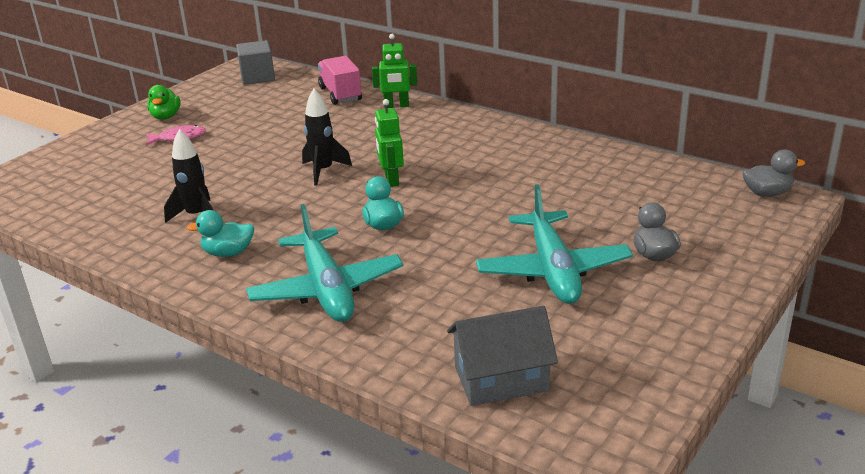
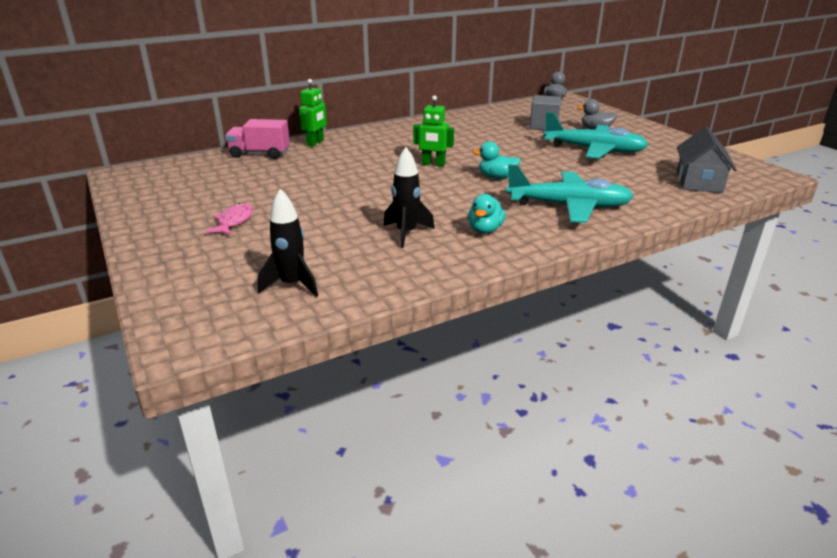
camera: 65 degrees left, 0 degrees up
green duck [147,85,181,120] -> none
grey cube [236,40,275,85] -> grey cube moved to [530,95,561,130]
black rocket [302,89,352,186] -> black rocket moved to [258,189,318,297]

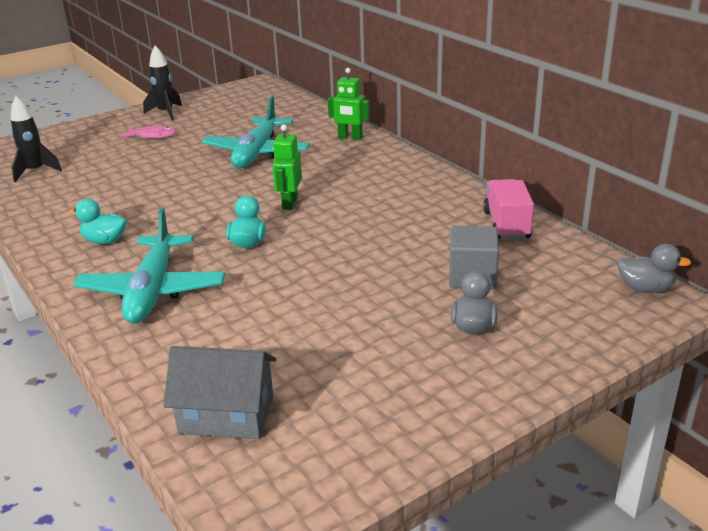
camera: 85 degrees right, 0 degrees up
pink truck [225,119,290,159] -> pink truck moved to [483,179,534,240]
black rocket [384,147,435,248] -> black rocket moved to [143,46,182,120]
turquoise plane [543,112,649,159] -> turquoise plane moved to [201,96,310,168]

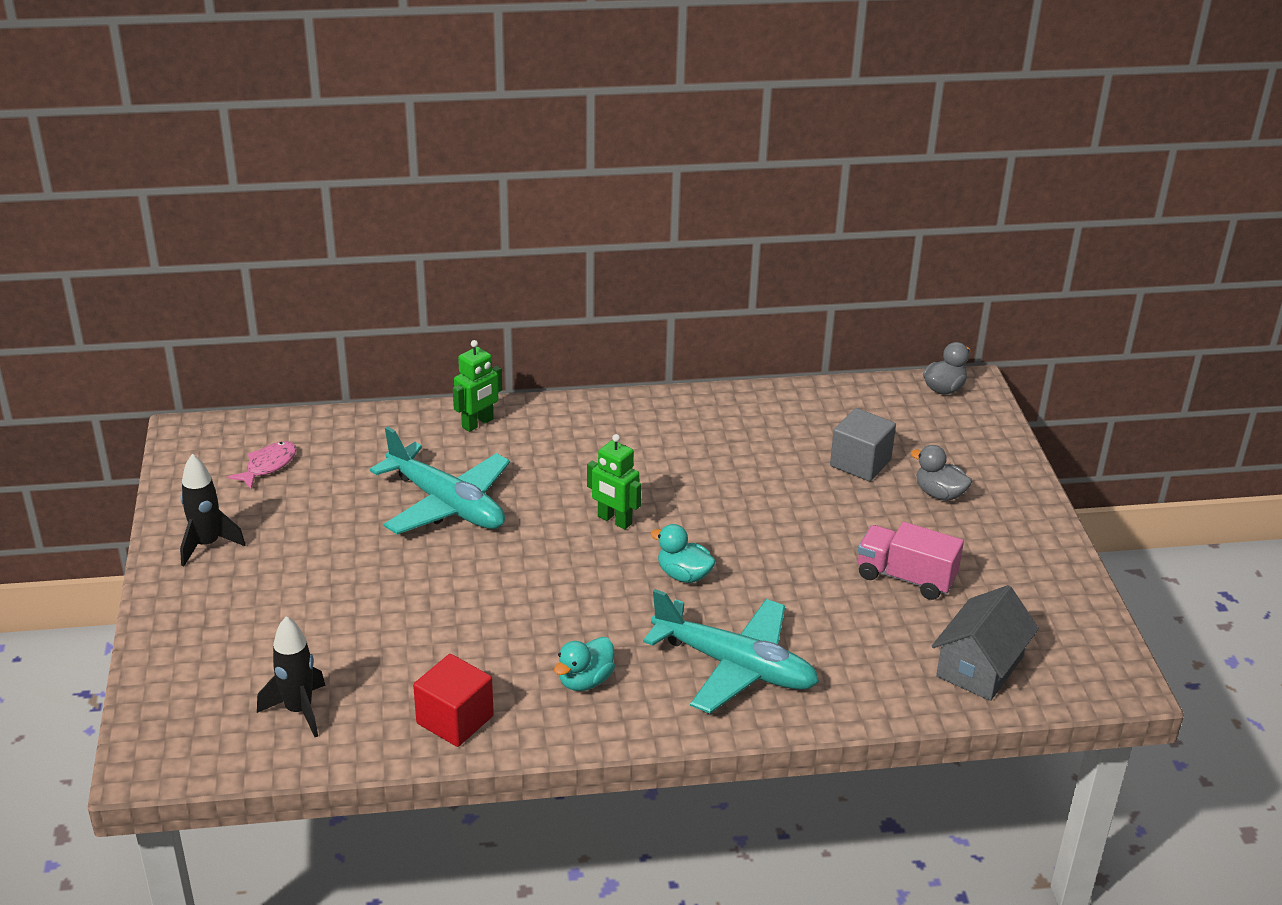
camera: 65 degrees left, 5 degrees up
pink fish [121,125,176,139] -> pink fish moved to [227,441,297,490]
pink truck [483,179,534,240] -> pink truck moved to [858,522,964,600]
none -> red cube [413,654,494,747]

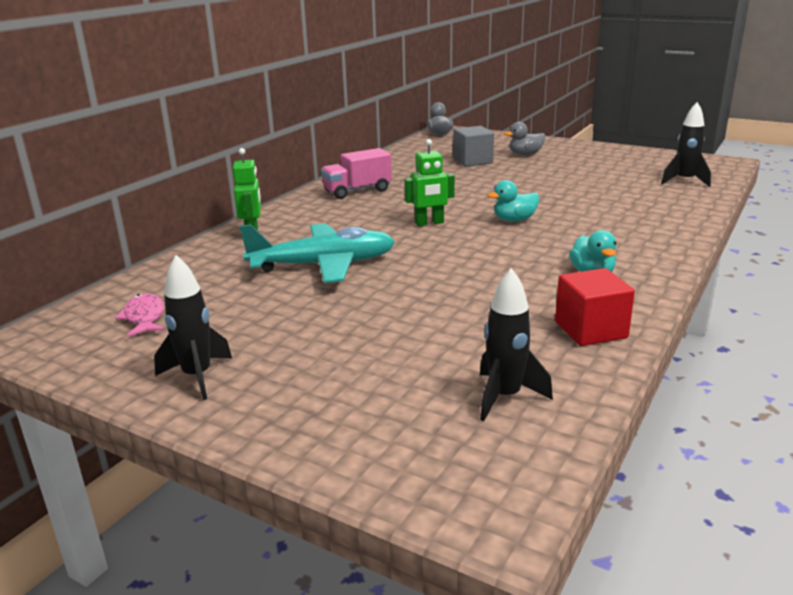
camera: 50 degrees left, 10 degrees down
turquoise plane [643,589,819,713] -> none
pink truck [858,522,964,600] -> pink truck moved to [321,148,392,199]
grey house [932,585,1039,701] -> black rocket [661,102,711,187]

